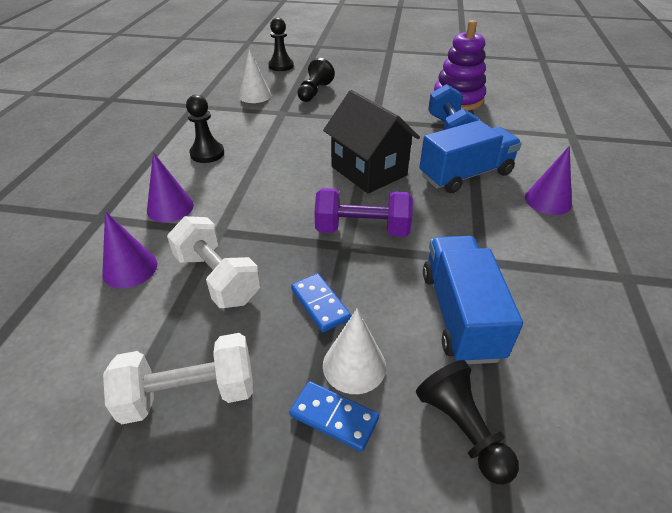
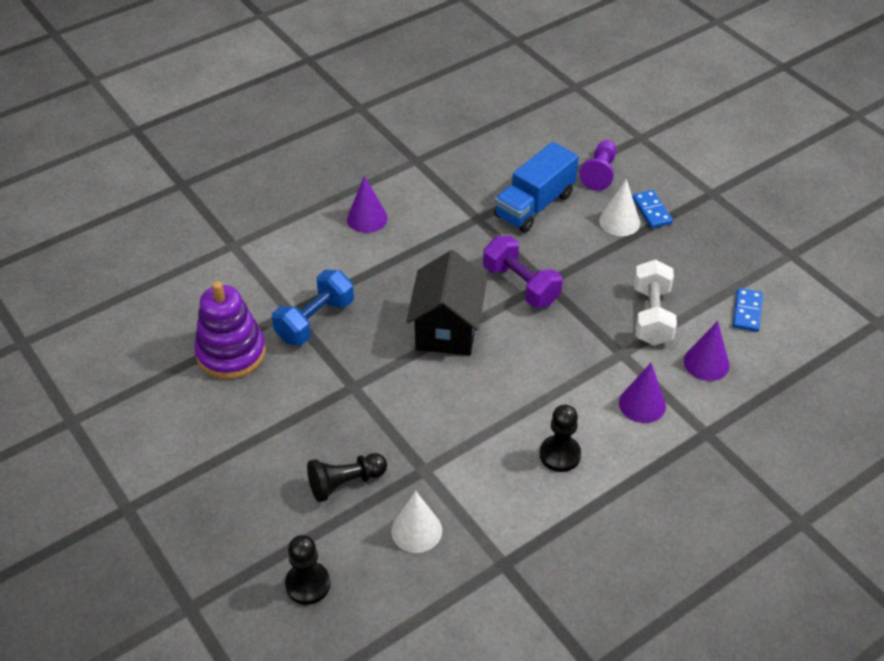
camera: 135 degrees left, 5 degrees up
white dumbbell [103,333,253,424] -> none
blue domino [291,273,351,332] -> blue domino moved to [733,288,763,332]
black pawn [416,360,519,485] -> purple pawn [579,140,616,190]
blue truck [419,120,522,193] -> none

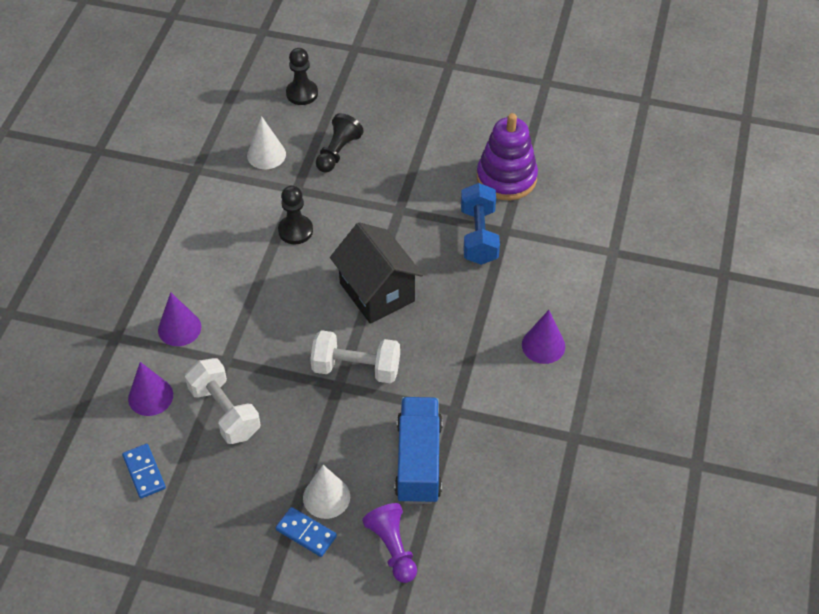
camera: 140 degrees right, 5 degrees up
purple dumbbell [483,236,563,308] -> white dumbbell [310,330,400,384]
black pawn [540,405,581,472] -> black pawn moved to [278,185,313,244]

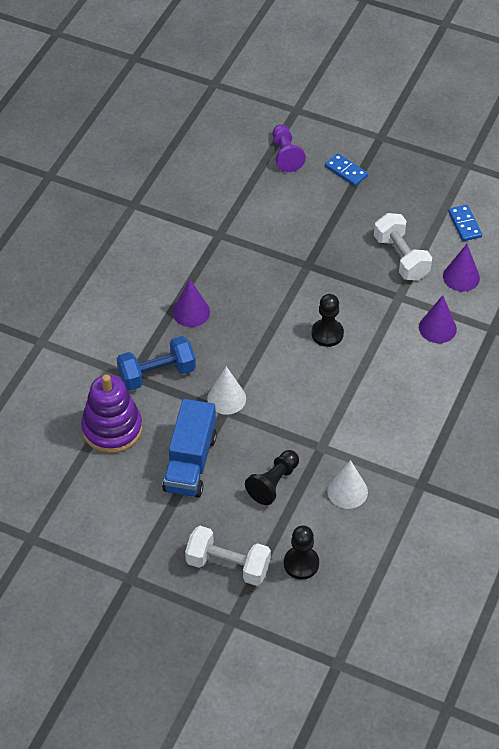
camera: 170 degrees left, 0 degrees up
black pawn [278,185,313,244] -> black pawn moved to [312,294,344,347]
white cone [303,465,350,519] -> white cone moved to [207,366,246,415]
white dumbbell [310,330,400,384] -> white dumbbell moved to [185,526,271,586]
black house [330,222,423,323] -> none
blue truck [395,397,443,504] -> blue truck moved to [162,399,217,497]
blue dumbbell [461,183,500,265] -> blue dumbbell turned 60 degrees clockwise [117,336,196,391]
purple cone [522,310,565,364] -> purple cone moved to [173,279,210,327]

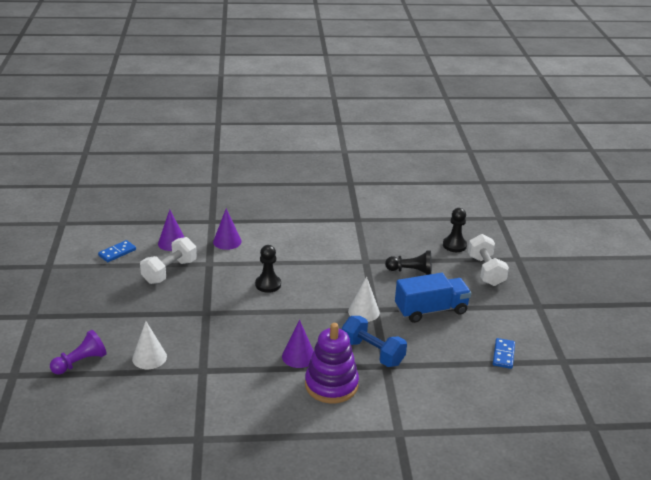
camera: 120 degrees left, 20 degrees down
purple stacking toy [81,374,142,454] -> purple stacking toy moved to [305,323,359,403]
blue domino [325,153,368,186] -> blue domino moved to [493,338,515,369]
white cone [327,460,368,509] -> white cone moved to [132,321,167,369]

